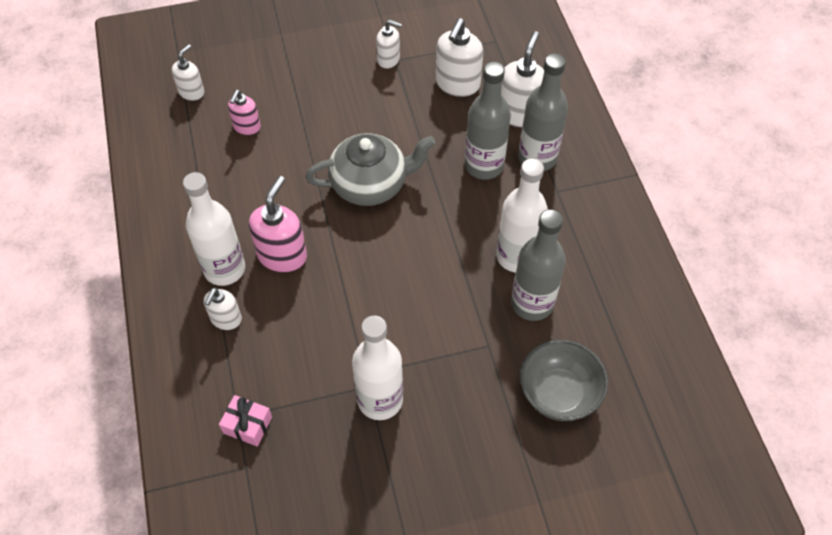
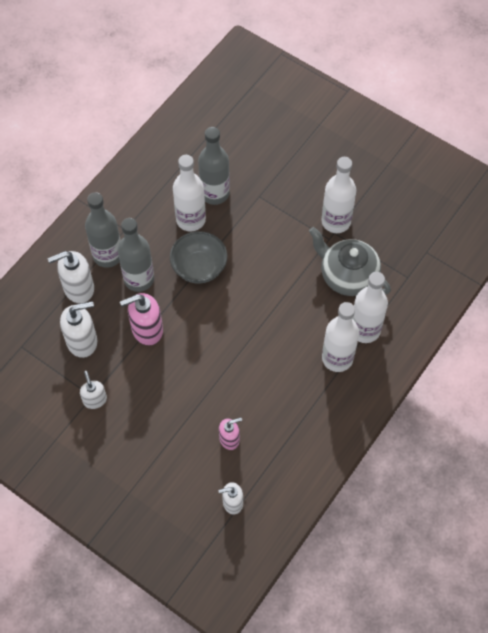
camera: 130 degrees left, 5 degrees up
white soap dispenser [204,287,242,330] -> white bottle [352,272,388,343]
pink gift [219,395,272,446] -> none
pink soap dispenser [249,176,307,273] -> pink soap dispenser moved to [120,293,163,345]
grey teapot [305,133,436,206] -> grey teapot moved to [309,227,391,296]
grey bowl [520,340,608,421] -> grey bowl moved to [170,231,227,284]

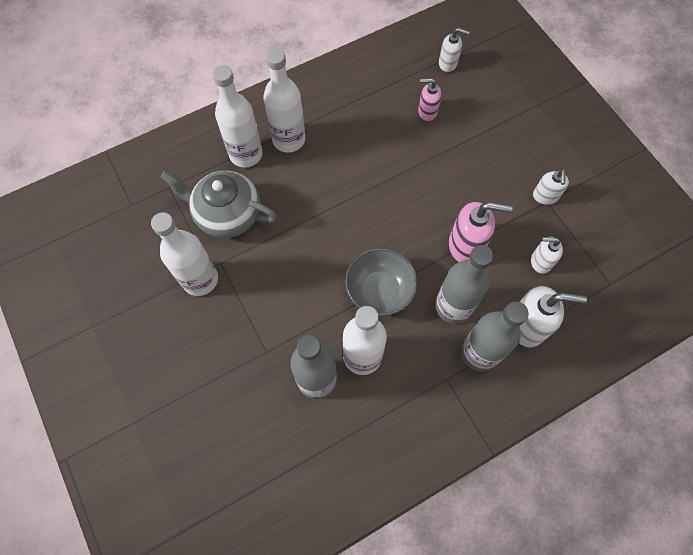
camera: 155 degrees left, 5 degrees up
white soap dispenser [60,301,97,358] -> white soap dispenser [531,237,563,274], size x0.61
grey teapot [309,227,391,296] -> grey teapot turned 135 degrees clockwise [160,171,277,238]

